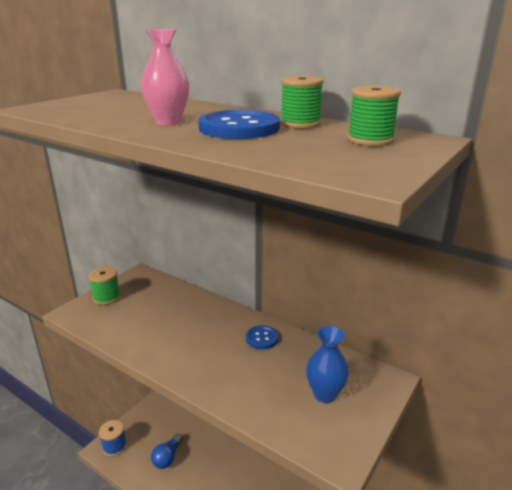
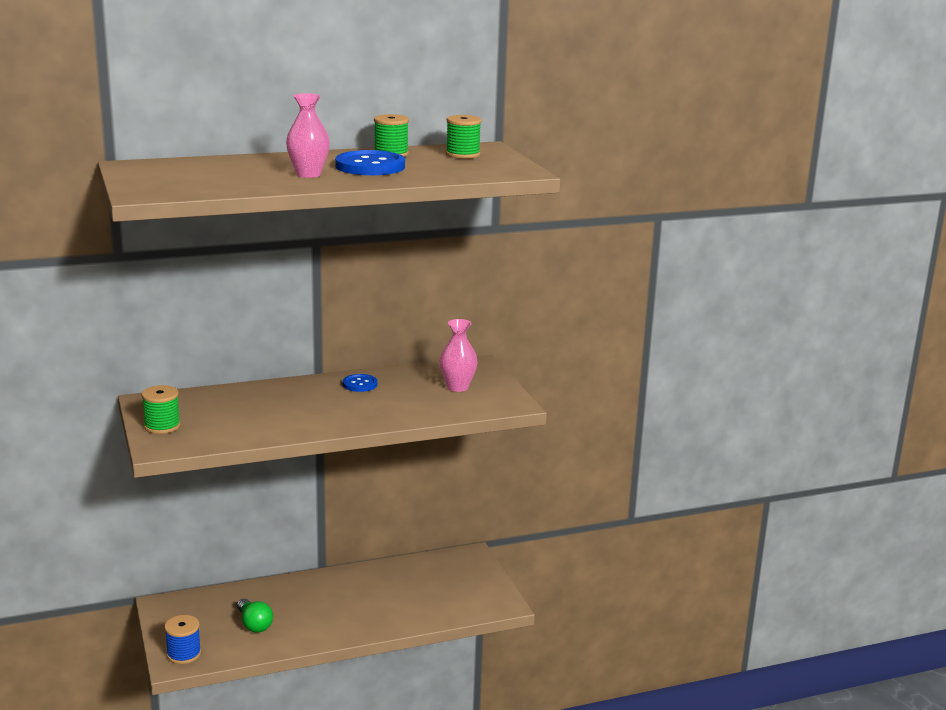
camera: 55 degrees left, 5 degrees down
blue light bulb [151,434,183,469] -> green light bulb [237,598,273,632]
blue vase [306,326,349,403] -> pink vase [440,319,478,392]

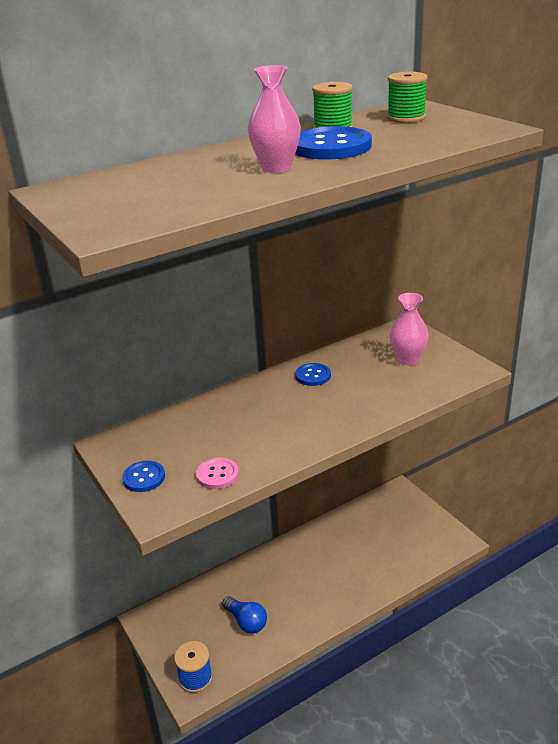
camera: 10 degrees left, 10 degrees up
green spool [141,385,181,434] -> blue button [122,461,165,492]
green light bulb [237,598,273,632] -> blue light bulb [222,596,267,634]
none -> pink button [196,458,239,489]

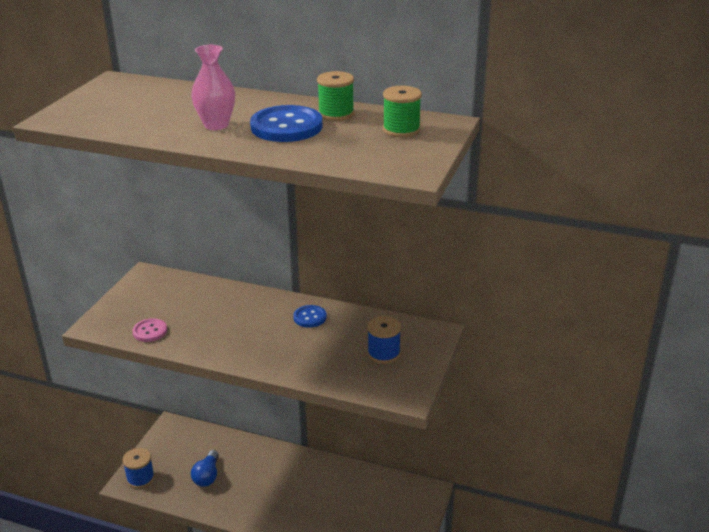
camera: 50 degrees right, 0 degrees up
blue button [122,461,165,492] -> none
pink vase [390,293,429,366] -> blue spool [367,316,401,364]

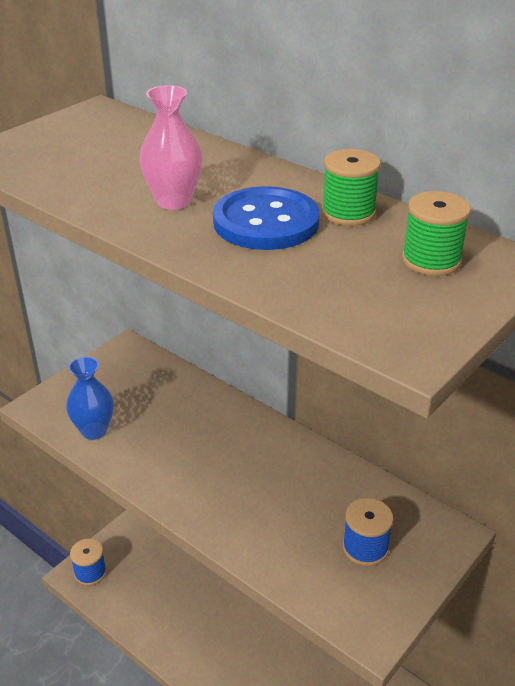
camera: 20 degrees right, 5 degrees up
pink button [132,318,167,342] -> blue vase [66,357,114,440]
blue light bulb [191,450,219,487] -> none
blue button [293,305,327,328] -> none

